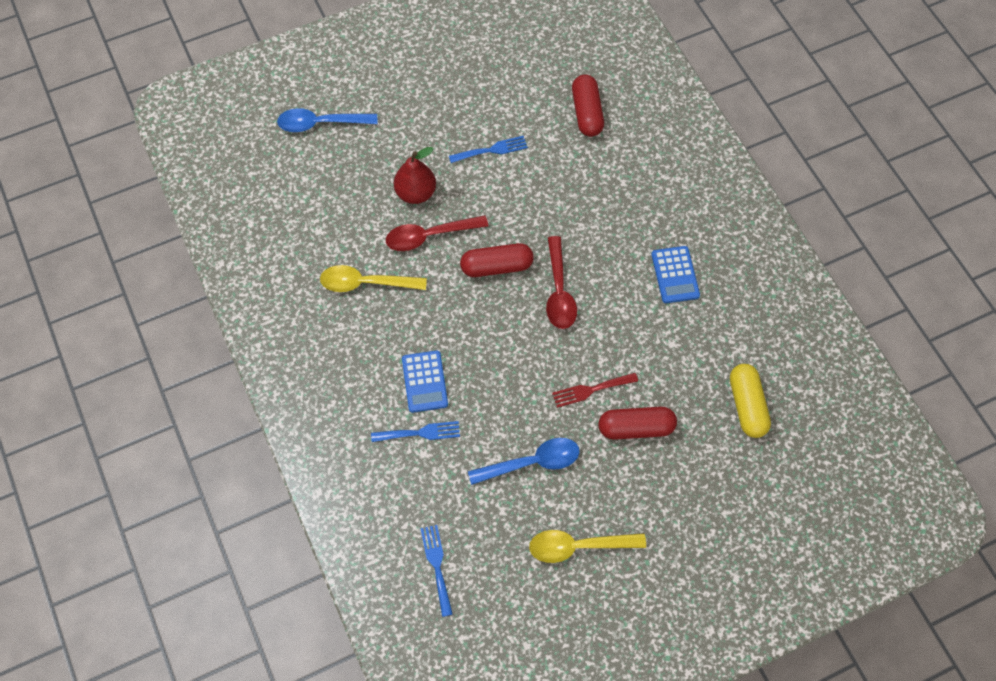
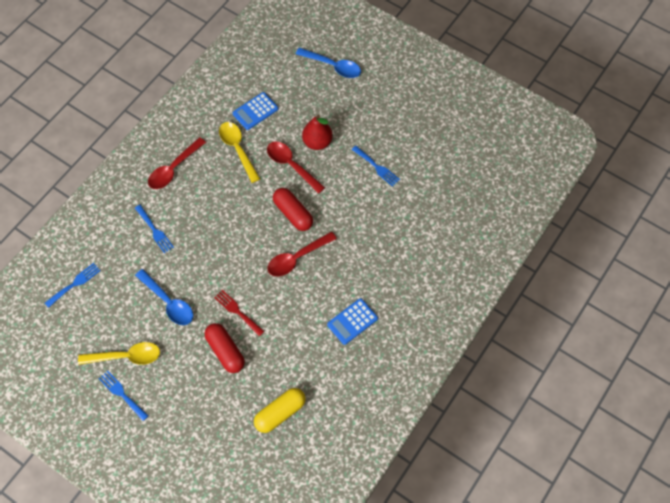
camera: 60 degrees right, 0 degrees up
blue spoon [277,108,377,132] -> blue spoon turned 150 degrees clockwise [296,48,361,78]
blue calculator [402,351,448,413] -> blue calculator moved to [233,92,278,130]
yellow spoon [529,530,646,563] -> yellow spoon turned 120 degrees clockwise [78,342,160,365]
red capsule [572,74,604,137] -> none
none -> blue fork [99,370,148,421]
none -> red spoon [148,137,206,189]

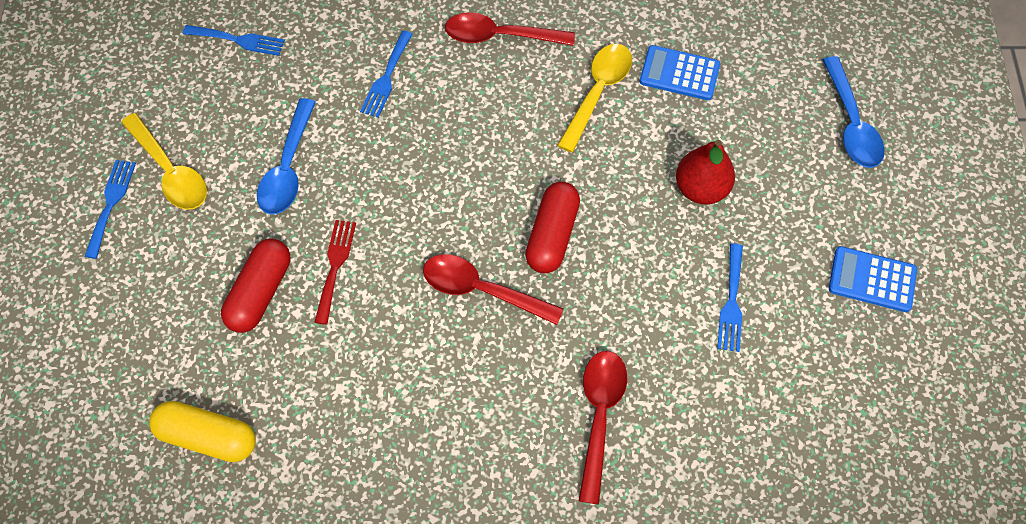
camera: 55 degrees right, 0 degrees up
red spoon [267,142,325,194] -> red spoon moved to [579,351,627,505]
blue calculator [327,298,378,345] -> blue calculator moved to [829,246,917,312]

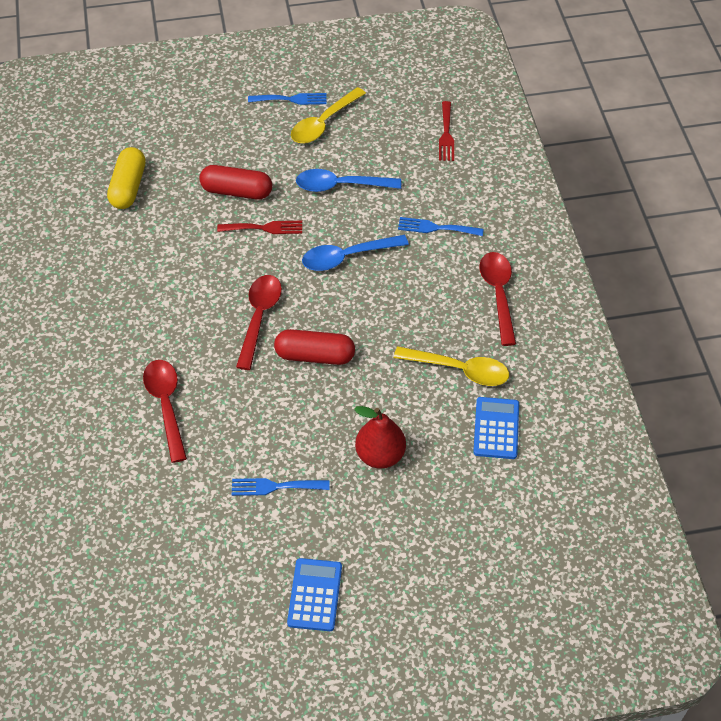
camera: 80 degrees right, 10 degrees down
blue fork [183,25,285,56] -> red fork [439,101,454,161]
red spoon [579,351,627,505] -> red spoon turned 105 degrees counterclockwise [143,360,187,463]
blue spoon [823,56,885,168] -> blue spoon moved to [302,235,409,271]

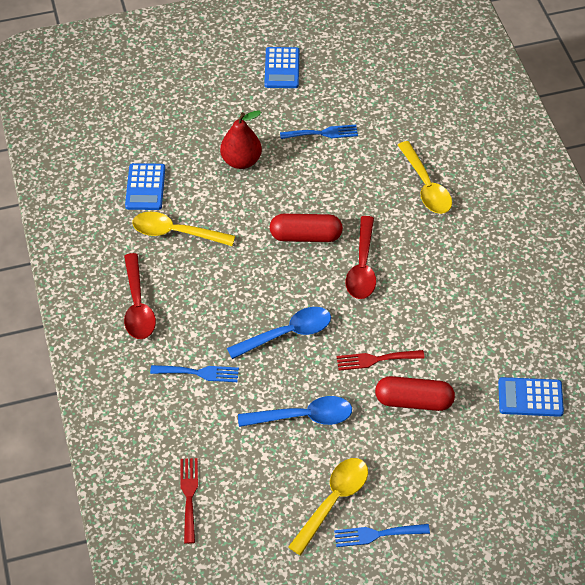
camera: 175 degrees right, 0 degrees up
yellow capsule [107,147,146,209] -> blue calculator [498,377,564,417]
red spoon [143,360,187,463] -> yellow spoon [398,141,452,214]

